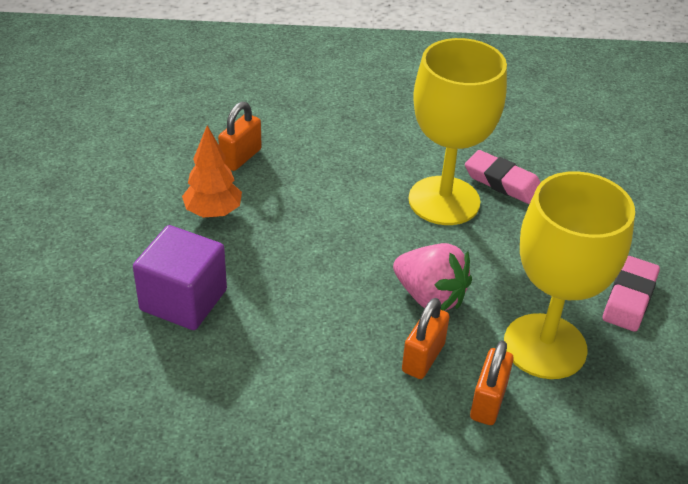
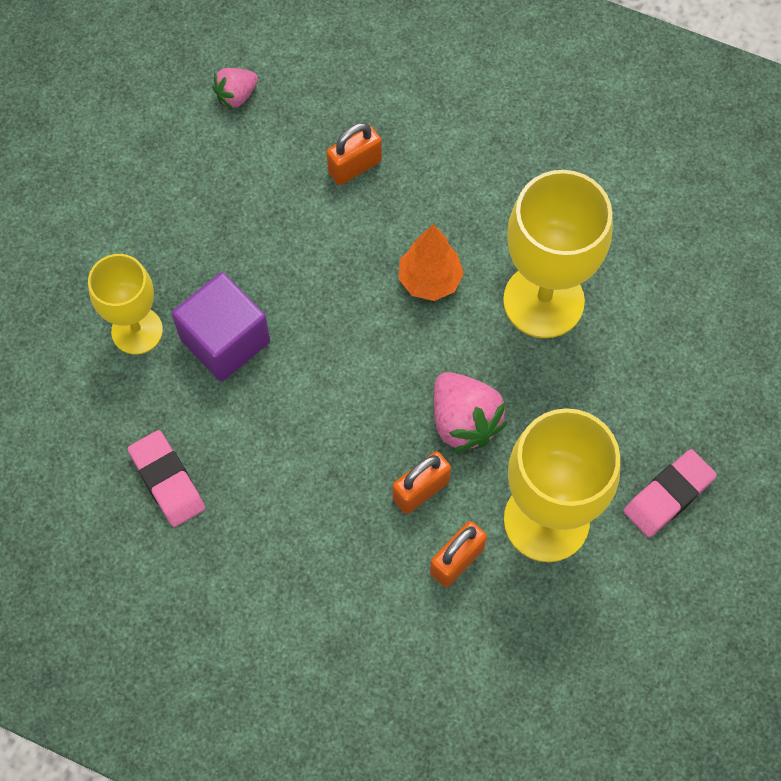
camera: 25 degrees right, 25 degrees up
orange tree [182,126,242,218] -> orange tree moved to [398,225,464,301]
pink eraser [465,150,541,204] -> pink eraser moved to [128,430,205,527]
none -> yellow goblet [88,254,163,355]
none -> pink strawberry [212,68,258,110]

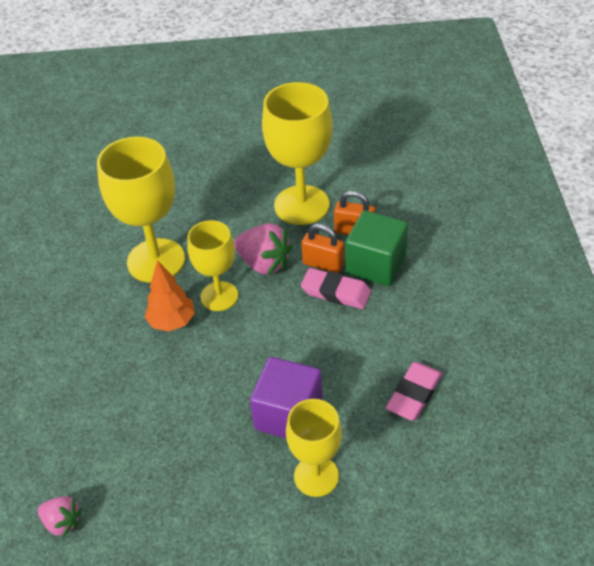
camera: 115 degrees left, 20 degrees down
orange padlock [327,122,382,185] -> none
pink strawberry [434,372,508,453] -> pink strawberry turned 90 degrees clockwise [234,223,292,275]
pink eraser [624,449,717,537] -> pink eraser moved to [301,268,371,309]
none -> yellow goblet [187,220,238,311]
none -> green cube [345,210,408,286]

